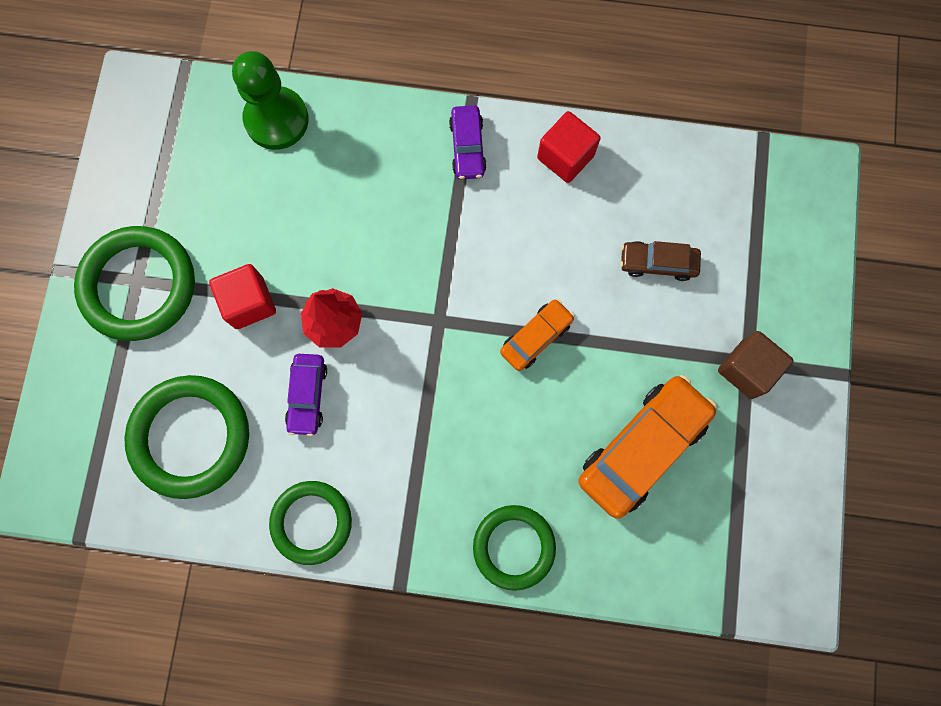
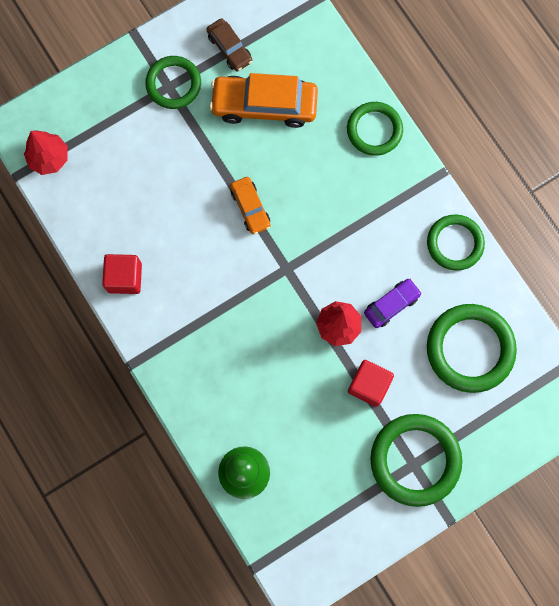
camera: 130 degrees left, 0 degrees up
purple car [449,105,487,179] -> none
orange car [500,299,575,371] -> orange car turned 120 degrees counterclockwise [230,177,271,235]
brown car [620,241,701,281] -> brown car moved to [206,18,252,72]
brown cube [718,331,794,399] -> green ring [145,56,201,109]
none -> red tree [24,131,68,175]

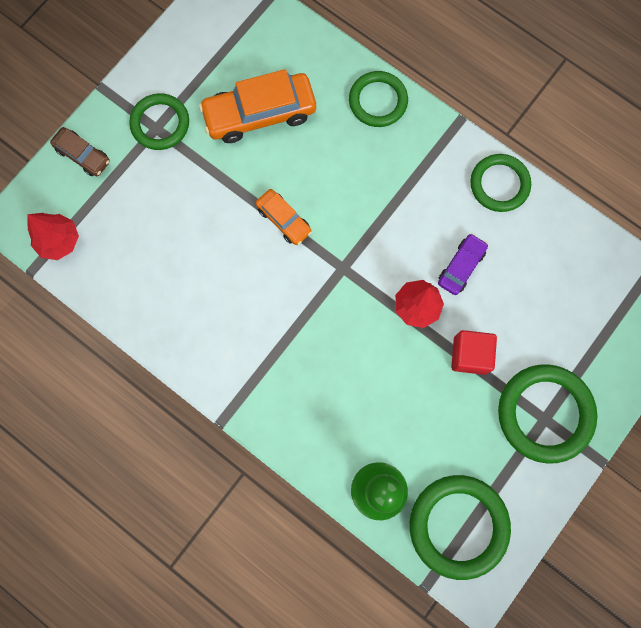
camera: 20 degrees left, 0 degrees up
red cube [102,254,142,294] -> none
brown car [206,18,252,72] -> brown car moved to [50,127,110,176]
green ring [427,304,517,393] -> green ring moved to [410,475,511,580]

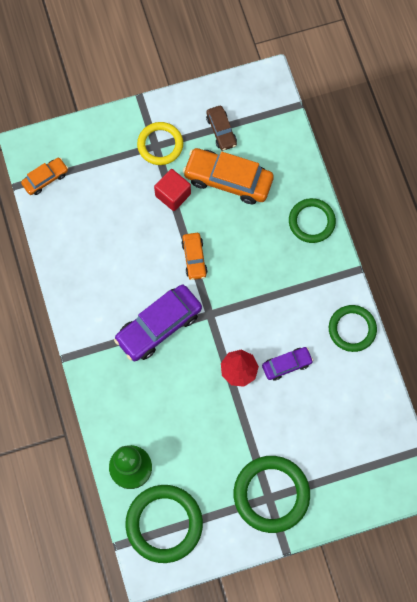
camera: 35 degrees right, 5 degrees down
red tree [28,213,79,260] -> orange car [21,158,68,195]
brown car [50,127,110,176] -> brown car moved to [206,106,237,151]
green ring [129,93,189,150] -> yellow ring [137,122,183,165]
red cube [451,330,497,375] -> red cube moved to [154,169,191,211]
none -> purple car [114,285,202,361]

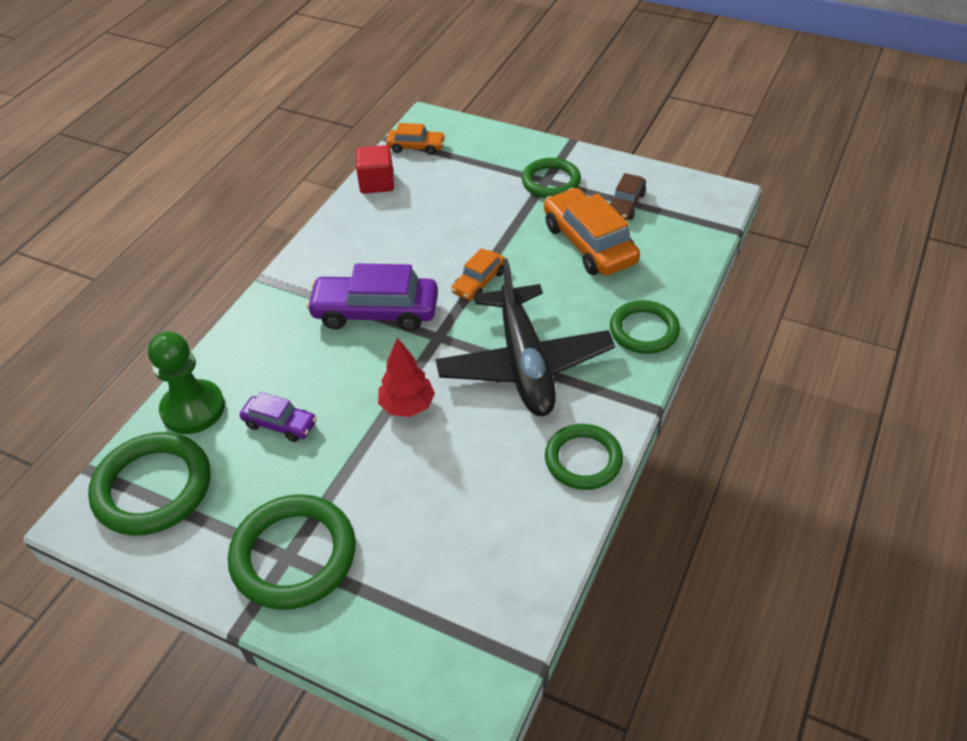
camera: 45 degrees right, 25 degrees down
yellow ring [137,122,183,165] -> green ring [522,158,581,198]
red cube [154,169,191,211] -> red cube moved to [356,145,394,194]
purple car [262,347,313,381] -> purple car moved to [240,392,317,442]
none -> black plane [436,259,615,416]

